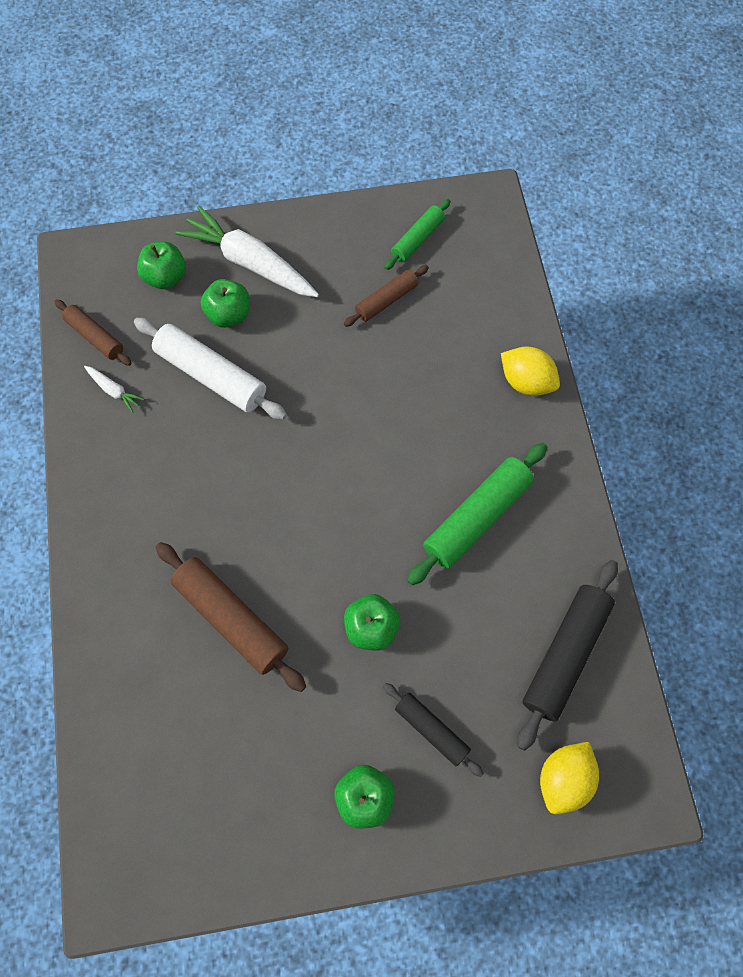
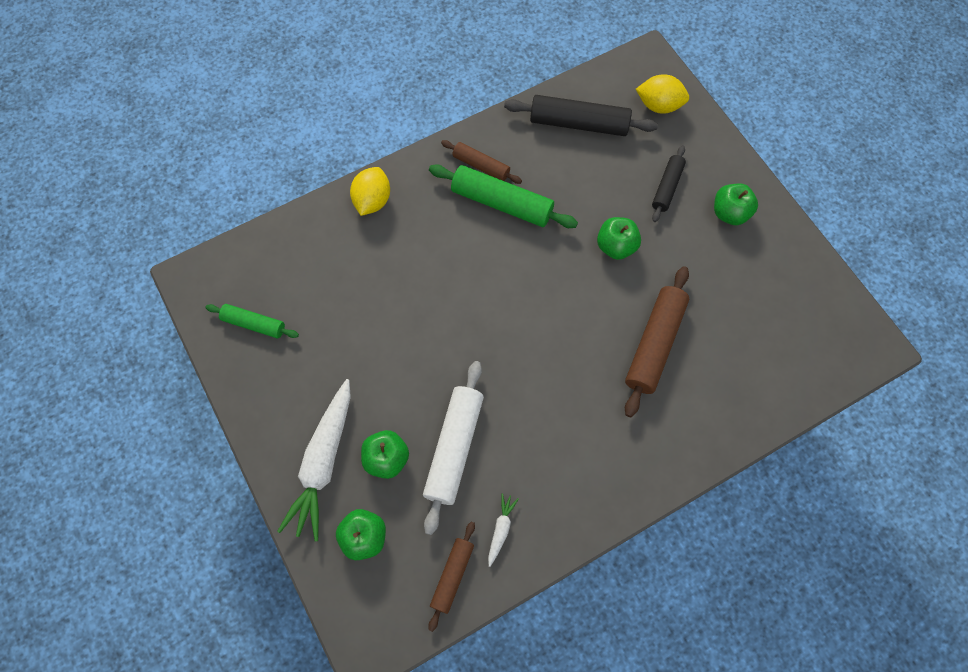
camera: 110 degrees left, 0 degrees up
brown rolling pin [344,265,429,327] -> brown rolling pin moved to [441,140,522,184]

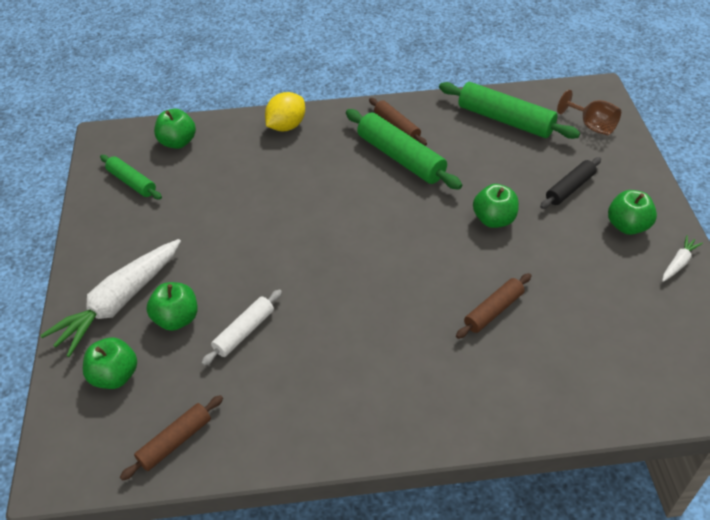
camera: 25 degrees right, 20 degrees down
white rolling pin [423,361,484,535] -> white rolling pin [202,289,282,366], size x0.59
white carrot [488,493,519,567] -> white carrot moved to [662,235,703,282]
black rolling pin [504,95,658,136] -> green rolling pin [439,82,580,139]
brown rolling pin [625,266,689,417] -> brown rolling pin [456,273,531,339], size x0.59
yellow lemon [636,74,689,114] -> brown goblet [557,90,621,135]
none -> green apple [154,109,196,149]

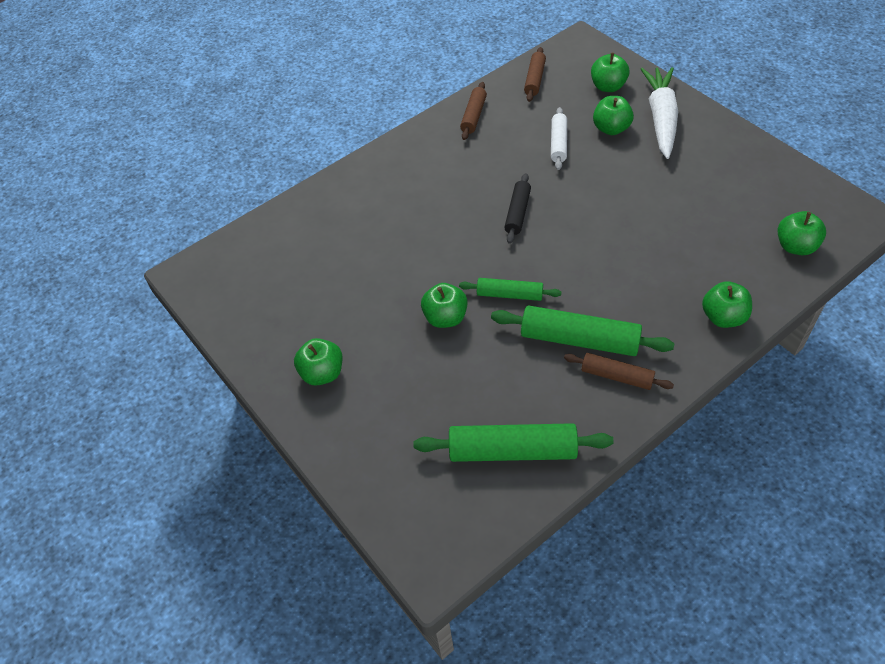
camera: 150 degrees right, 5 degrees up
green rolling pin [100,155,162,199] -> green rolling pin moved to [459,278,561,301]
yellow lemon [265,92,305,131] -> green apple [702,281,752,328]
brown rolling pin [456,273,531,339] -> brown rolling pin moved to [460,82,487,140]
black rolling pin [540,157,601,209] -> black rolling pin moved to [504,173,531,244]
brown goblet [557,90,621,135] -> none
white carrot [662,235,703,282] -> none

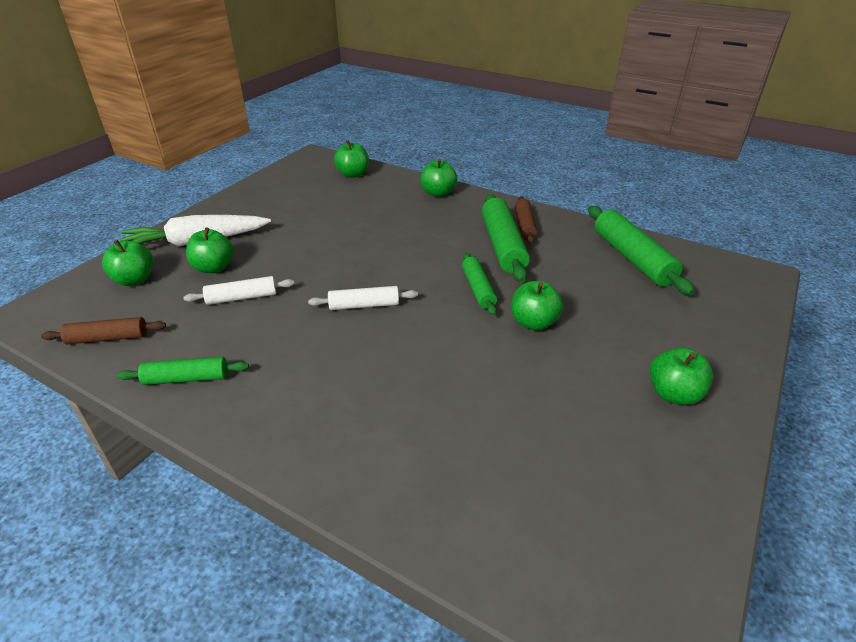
camera: 115 degrees left, 15 degrees down
brown rolling pin [460,82,487,140] -> green rolling pin [117,357,249,385]
black rolling pin [504,173,531,244] -> white rolling pin [308,286,418,310]

